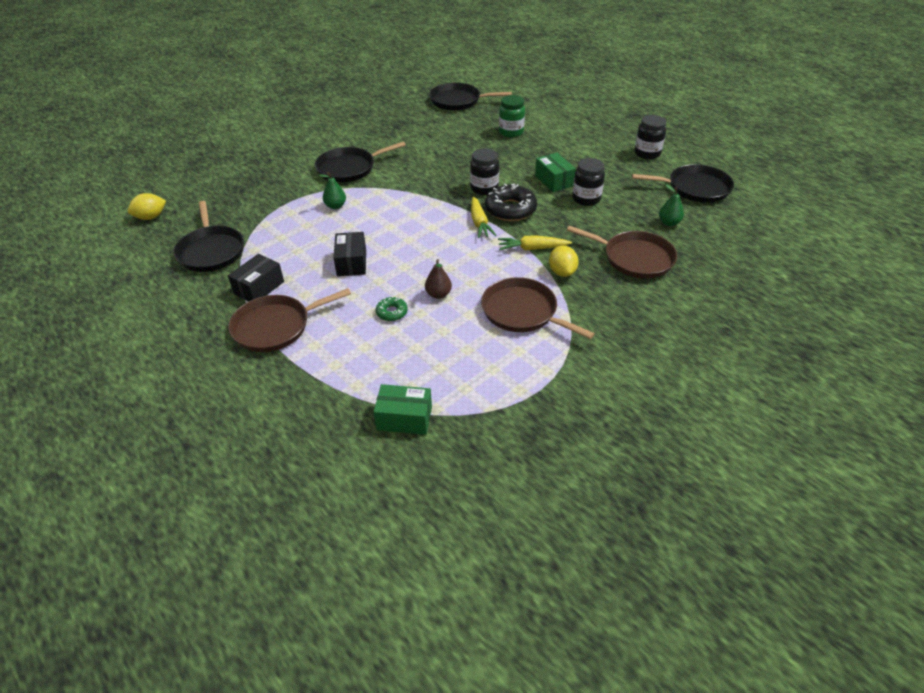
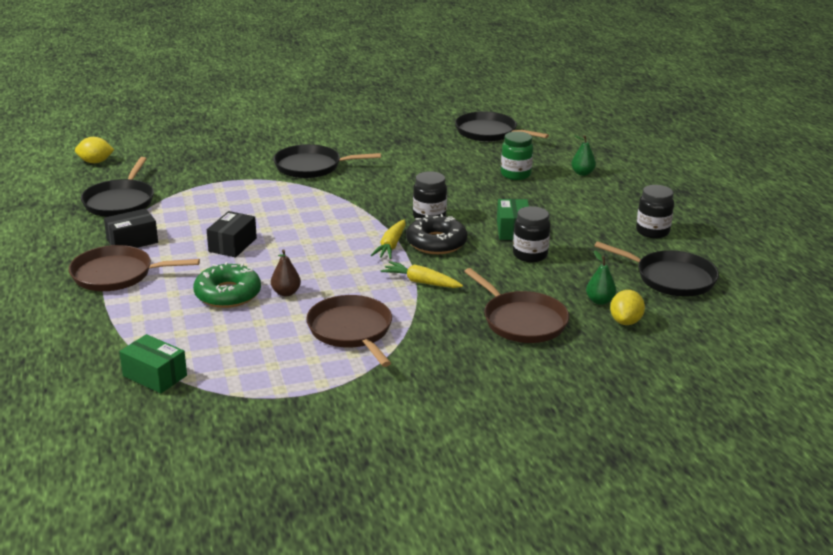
camera: 25 degrees right, 15 degrees down
green pear [319,172,346,209] -> green pear moved to [571,135,596,176]
green donut [376,296,408,321] -> green donut [193,262,261,308], size x1.93
yellow lemon [549,246,579,277] -> yellow lemon moved to [610,290,645,325]

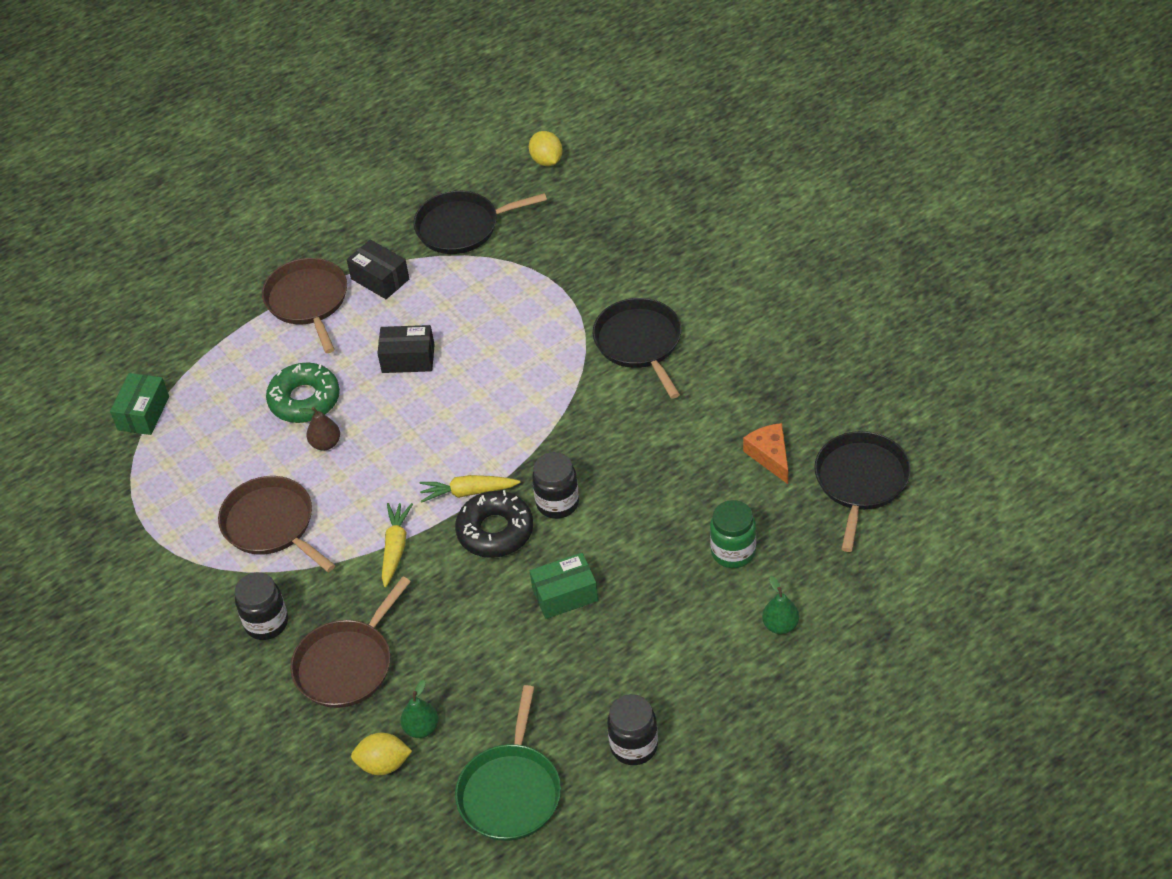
camera: 75 degrees right, 20 degrees up
brown pan [306,295,392,367] -> brown pan turned 90 degrees counterclockwise [218,476,335,572]
black jar [513,206,551,262] -> black jar moved to [235,572,288,640]
black pan [594,241,719,297] -> green pan [455,685,561,841]
none -> orange cheese [743,423,788,484]

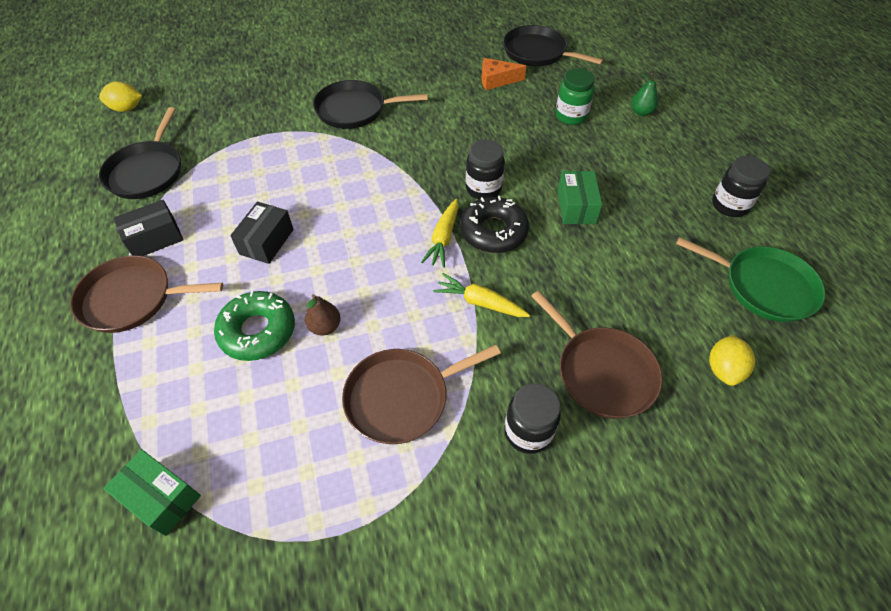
camera: 75 degrees left, 5 degrees up
green pear [400,680,438,738] -> none

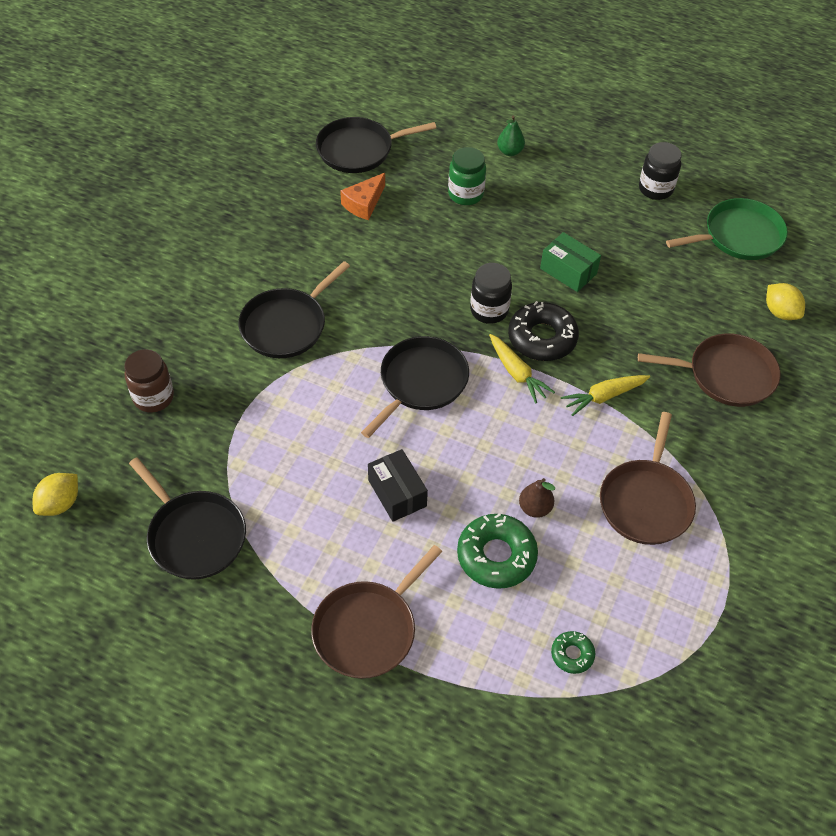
camera: 50 degrees left, 0 degrees up
green box [103,449,201,536] -> none
black box [113,200,184,256] -> none
black jar [504,384,561,454] -> none
none -> brown jar [124,349,174,413]
none -> black pan [361,336,469,438]
none -> green donut [551,631,595,674]

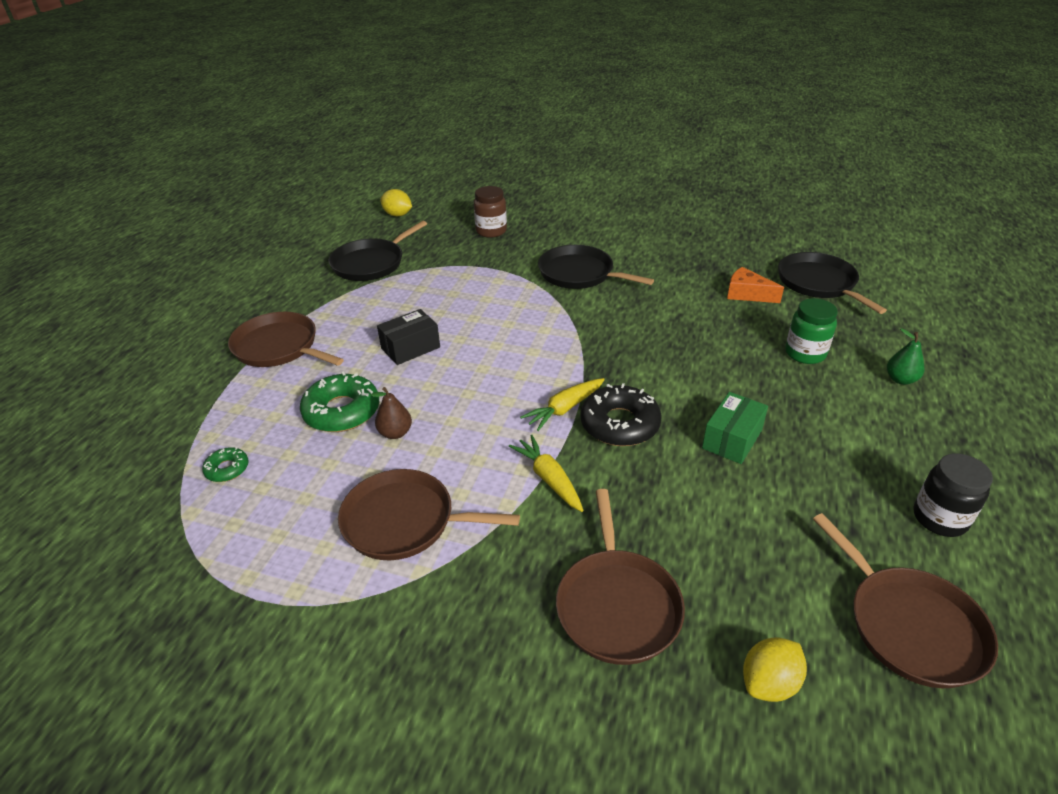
camera: 85 degrees right, 15 degrees down
black pan [361,336,469,438] -> none
black jar [470,263,512,324] -> none
green pan [666,198,788,260] -> brown pan [813,513,998,688]

